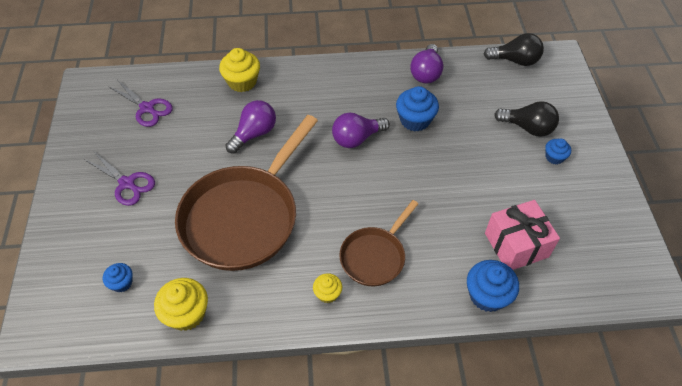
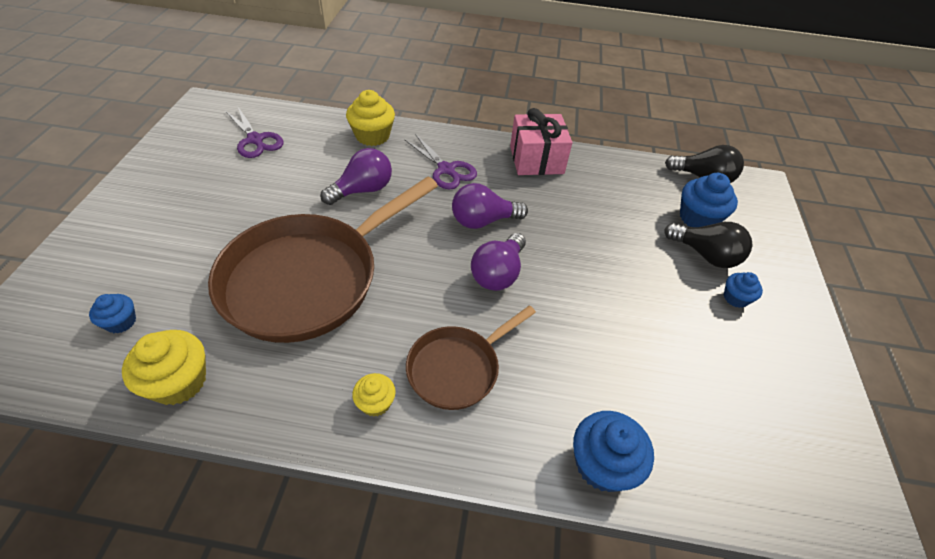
camera: 10 degrees right, 5 degrees down
purple scissors [84,152,155,206] -> purple scissors moved to [404,134,477,189]
blue cupcake [396,86,439,132] -> blue cupcake moved to [680,173,738,227]
purple light bulb [410,44,443,84] -> purple light bulb moved to [471,233,526,291]
pink gift [485,200,560,270] -> pink gift moved to [510,108,572,175]

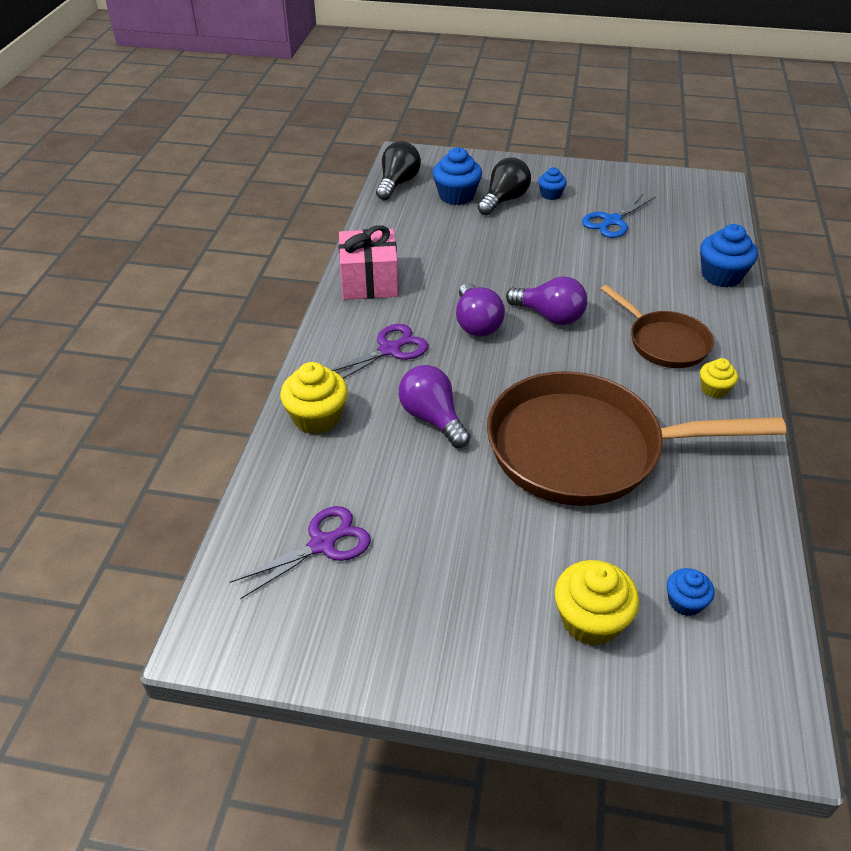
camera: 85 degrees left, 5 degrees down
yellow cupcake [122,330,206,405] -> yellow cupcake moved to [555,560,639,646]
brown pan [208,177,438,343] -> brown pan turned 135 degrees clockwise [487,371,786,506]
none -> blue scissors [582,193,656,238]

